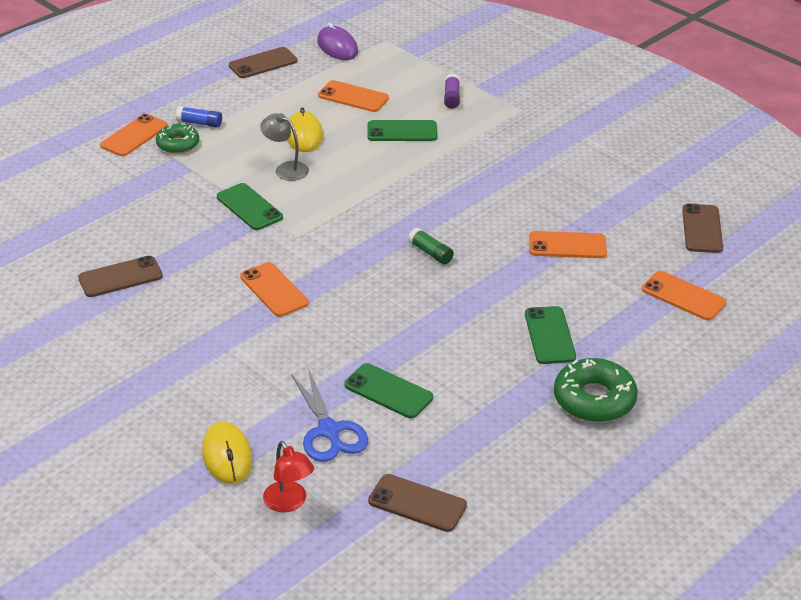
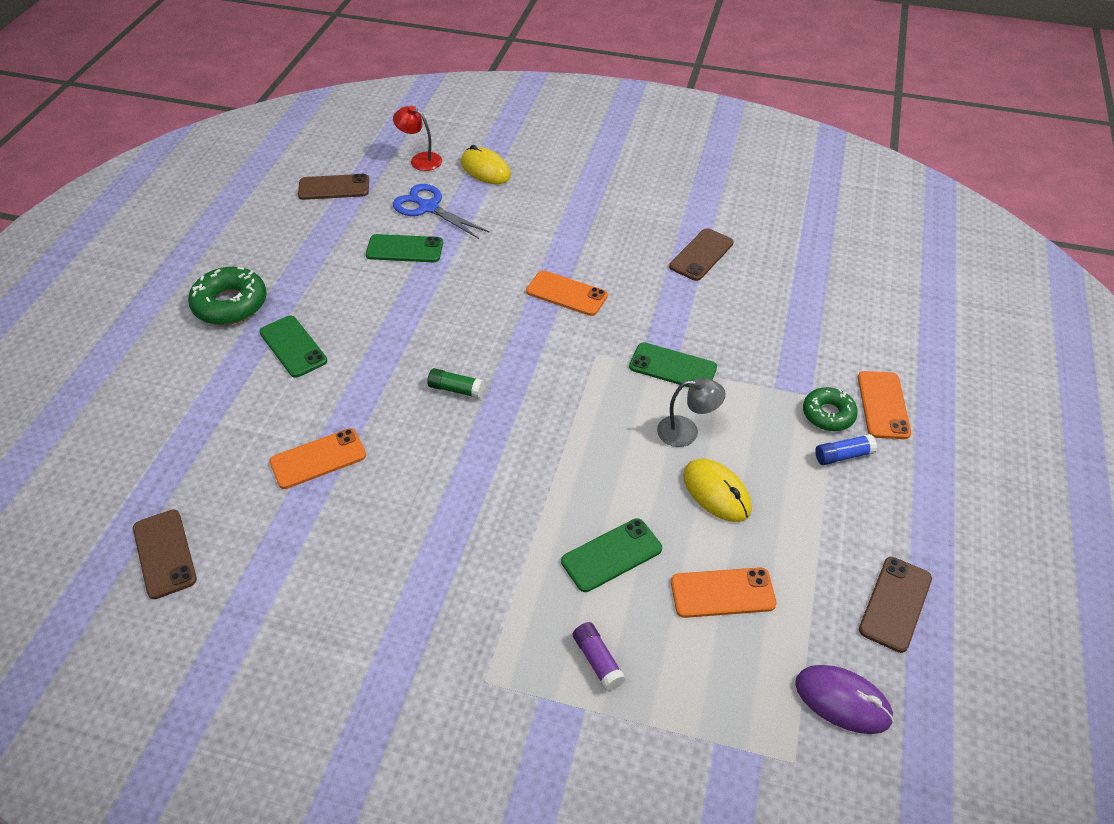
camera: 150 degrees right, 10 degrees up
orange phone [642,271,726,320] -> none

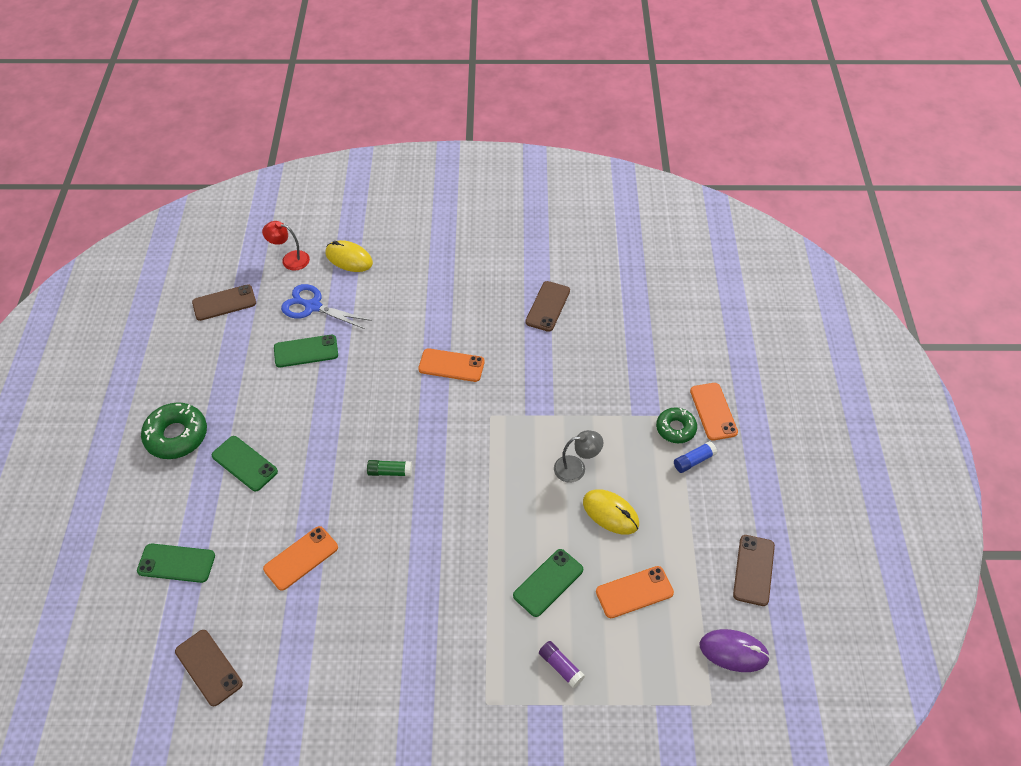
camera: 15 degrees left, 5 degrees up
green phone [629,342,717,388] -> green phone moved to [137,544,215,583]

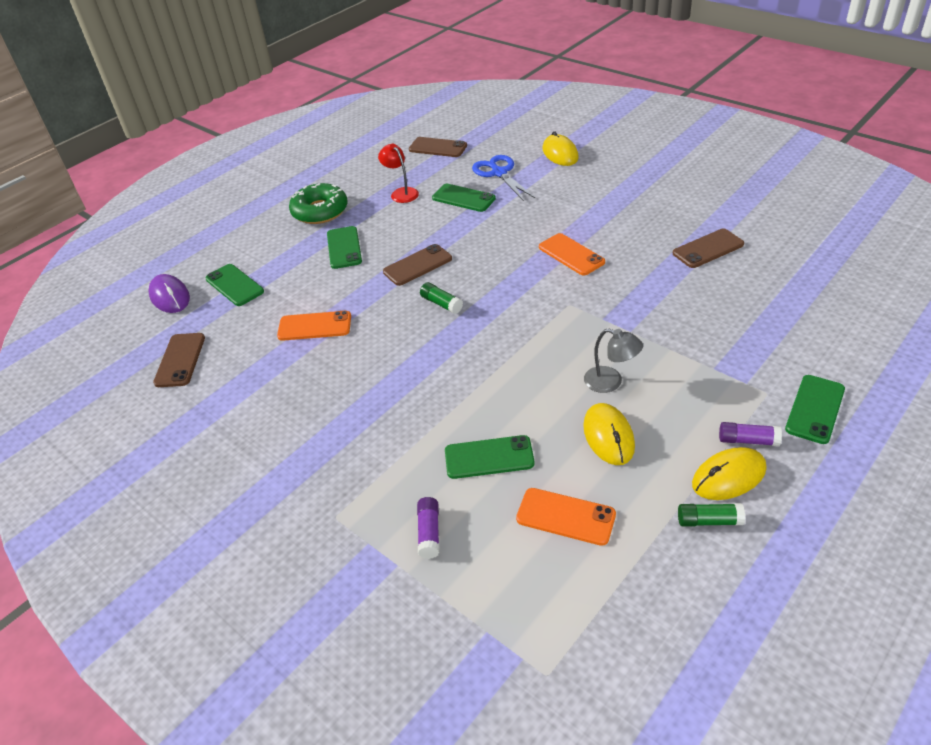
camera: 45 degrees right, 10 degrees down
red lamp [262,221,310,271] -> red lamp moved to [378,144,419,203]
green donut [656,407,697,443] -> none
blue glue stick [674,441,717,473] -> purple glue stick [719,422,782,446]
orange phone [690,383,738,441] -> green phone [785,375,845,444]
purple mouse [699,629,770,672] -> purple mouse moved to [148,274,190,313]
brown phone [733,535,775,606] -> brown phone moved to [383,244,452,286]
none -> green glue stick [678,503,745,527]
none -> yellow mouse [692,447,766,500]

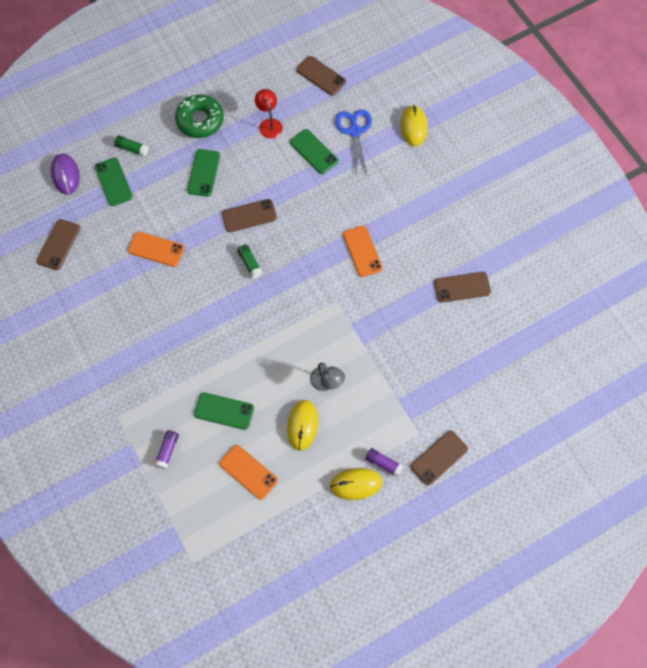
camera: 15 degrees right, 25 degrees up
green glue stick [678,503,745,527] -> green glue stick moved to [114,135,149,156]
green phone [785,375,845,444] -> brown phone [411,431,468,485]

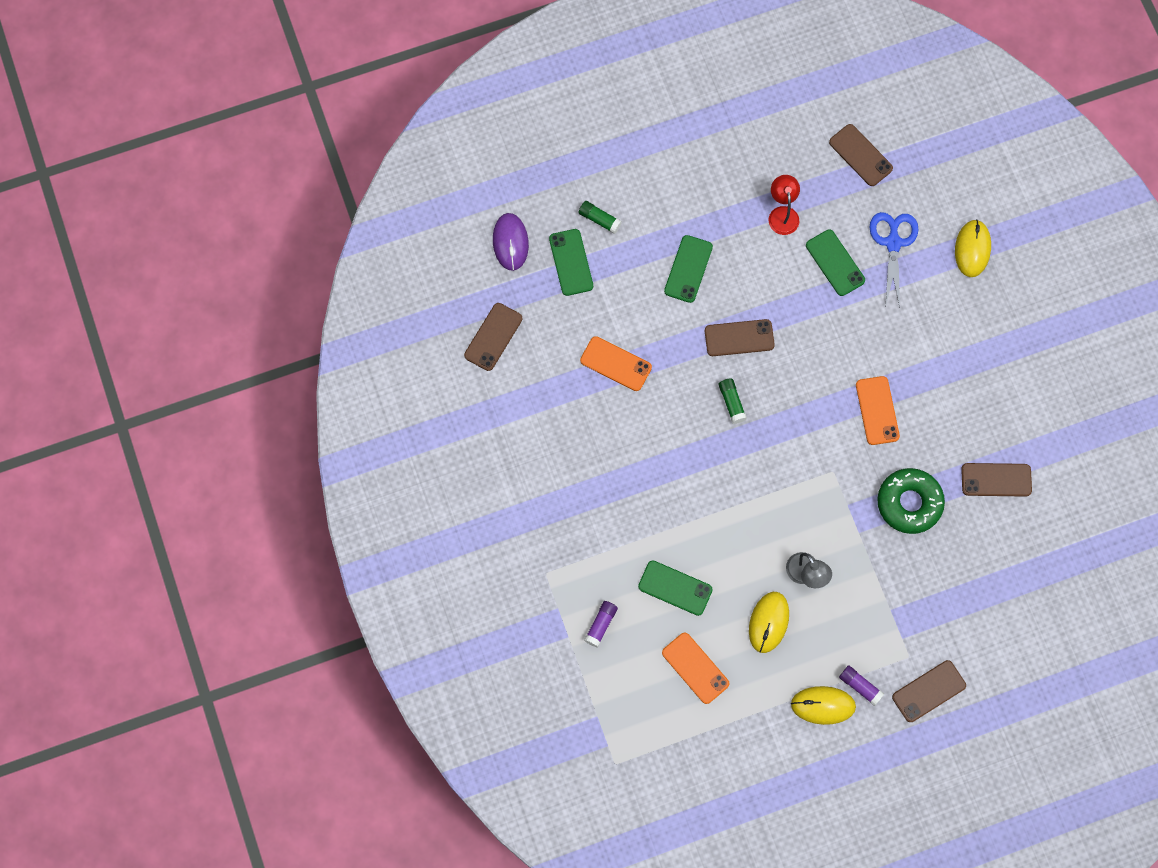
camera: 10 degrees right, 5 degrees up
green donut [175,95,224,138] -> green donut moved to [877,468,945,534]

